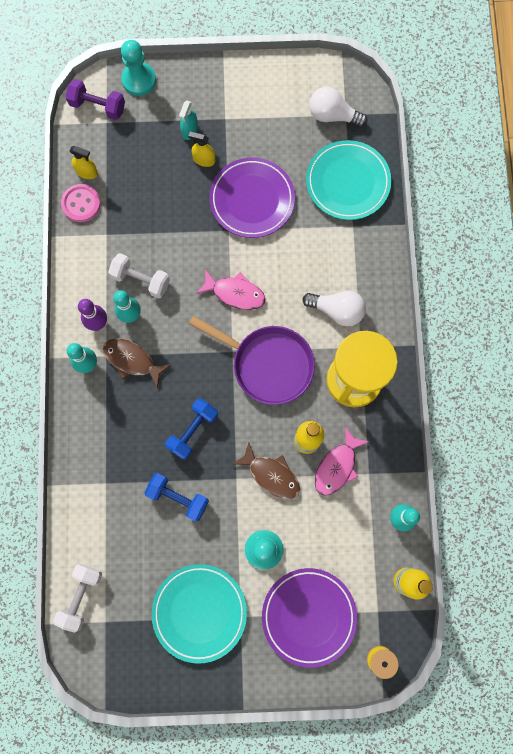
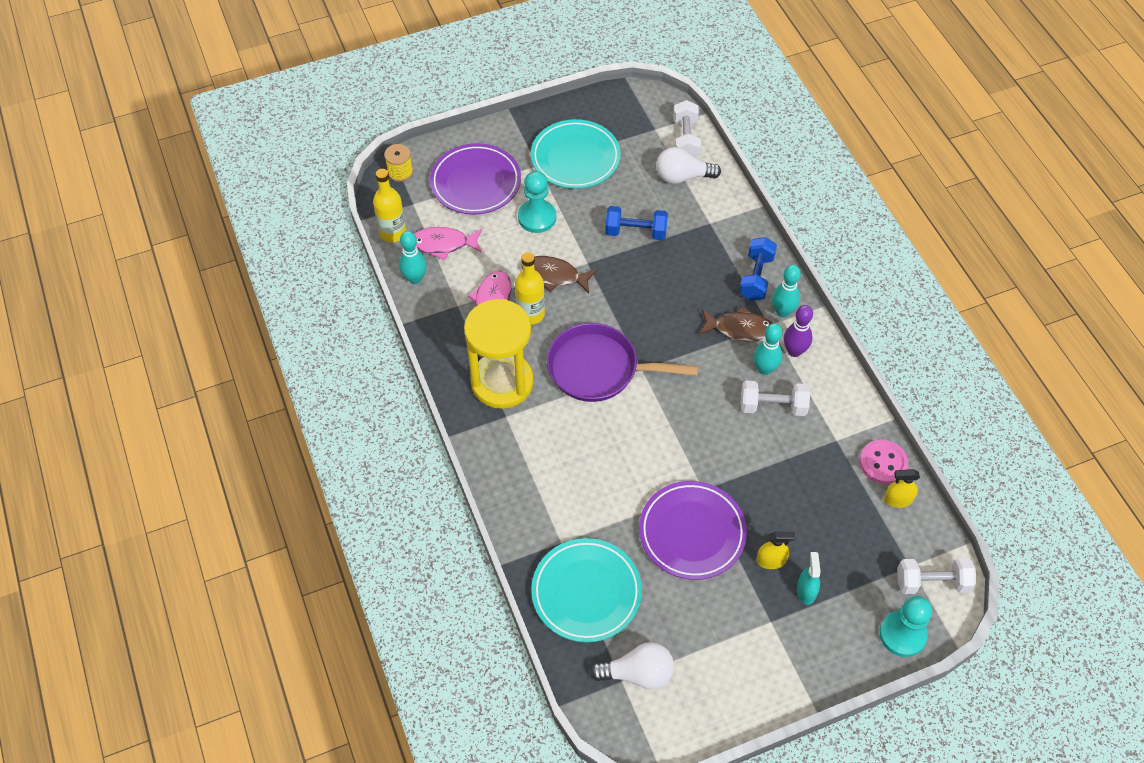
camera: 160 degrees right, 20 degrees down
purple dumbbell [65,79,125,120] -> white dumbbell [897,558,976,594]
blue dumbbell [165,398,218,460] -> blue dumbbell moved to [739,237,777,301]
pink fish [196,269,265,310] -> pink fish moved to [414,227,482,260]
white light bulb [302,291,366,326] -> white light bulb moved to [656,147,721,184]

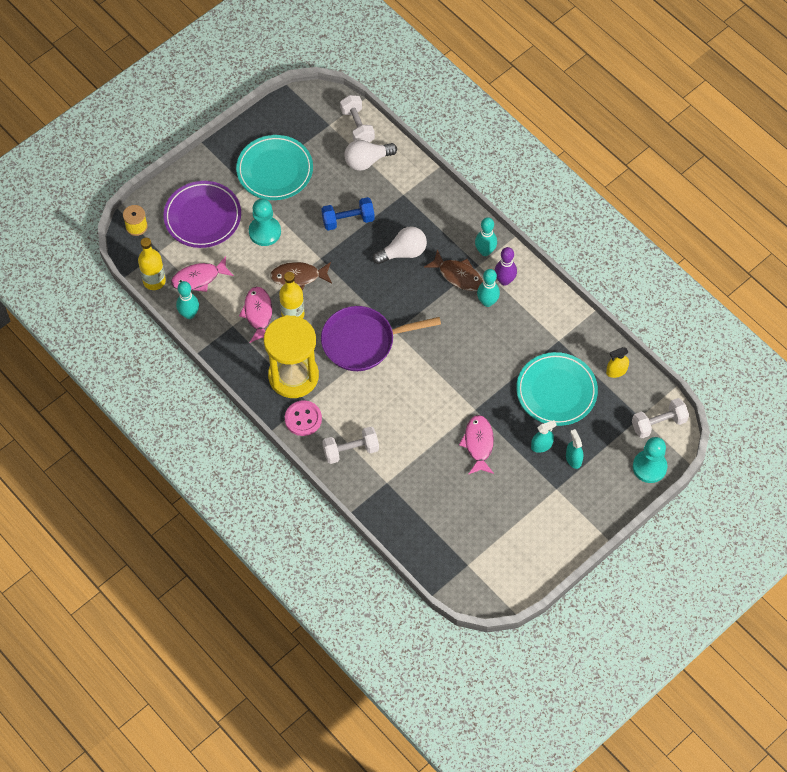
camera: 20 degrees left, 5 degrees up
turquoise plate [531,538,642,643] -> turquoise plate moved to [516,352,598,426]
white light bulb [590,642,674,689] -> white light bulb moved to [373,226,427,264]
purple plate [639,481,747,580] -> pink fish [459,415,494,474]
brown fish [699,306,773,342] -> brown fish turned 45 degrees clockwise [424,250,483,291]
blue dumbbell [739,237,777,301] -> none
white dumbbell [741,381,810,416] -> white dumbbell moved to [322,427,379,464]
yellow spray bottle [756,531,795,569] -> turquoise spray bottle [531,420,557,453]
pink button [860,440,908,484] -> pink button moved to [285,400,322,436]

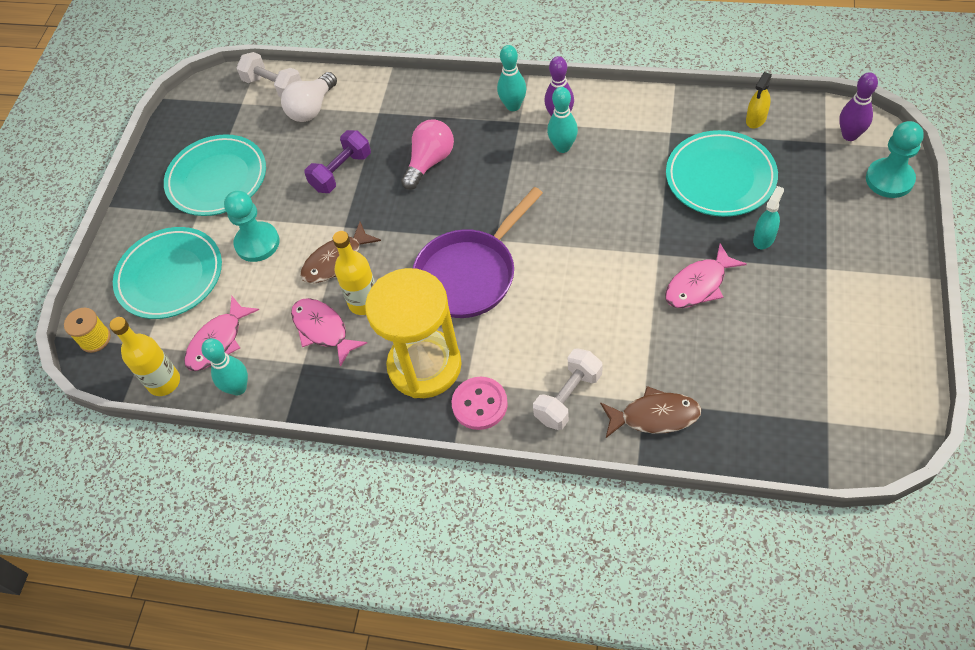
camera: 30 degrees left, 5 degrees down
purple plate [163,181,241,248] -> turquoise plate [113,227,222,319]
blue dumbbell [321,197,375,230] -> purple dumbbell [305,130,371,193]
white light bulb [373,226,427,264] -> pink light bulb [401,119,454,190]
brown fish [424,250,483,291] -> brown fish moved to [600,386,701,438]
pink fish [459,415,494,474] -> pink fish turned 90 degrees counterclockwise [665,243,747,308]
turquoise spray bottle [566,429,583,469] -> none
white dumbbell [632,398,689,438] -> purple bowling pin [839,72,878,141]

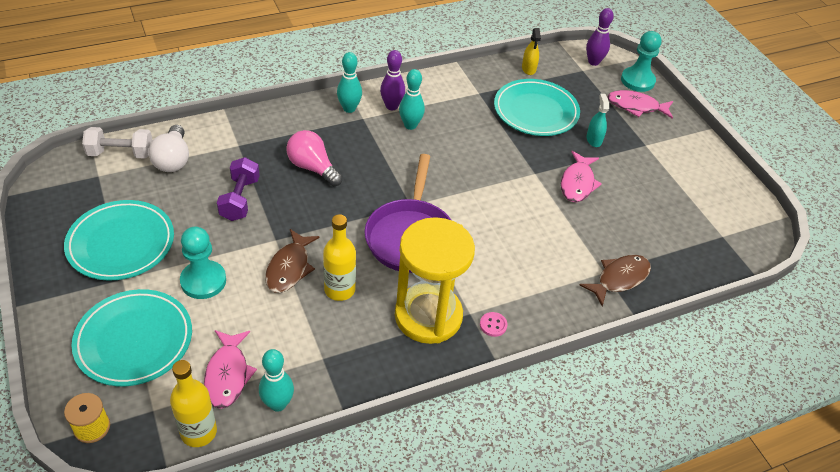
camera: 45 degrees left, 10 degrees down
pink fish [291,298,367,367] -> pink fish moved to [607,90,673,119]
pink light bulb [401,119,454,190] -> pink light bulb turned 45 degrees counterclockwise [286,130,343,186]
pink button [452,377,508,430] -> pink button [480,312,508,337], size x0.56
white dumbbell [533,348,603,430] -> none

